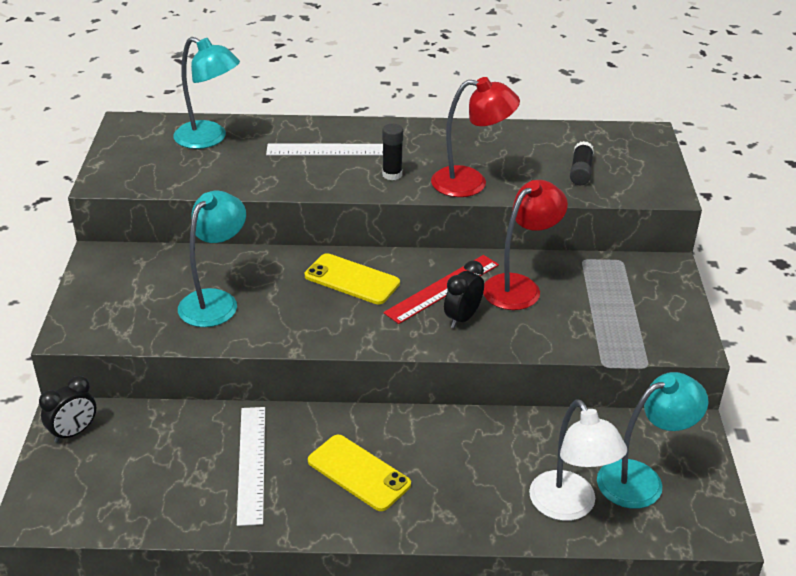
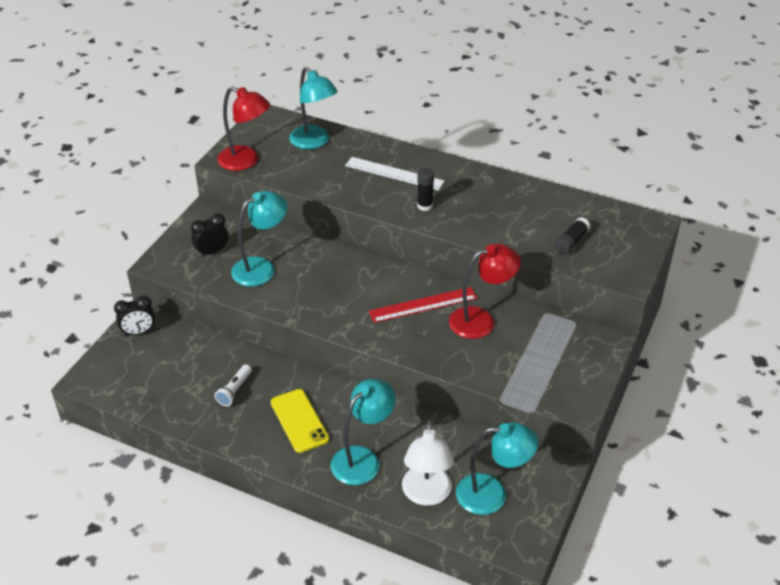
camera: 25 degrees right, 5 degrees up
white ruler [237,407,265,526] -> white flashlight [215,364,252,406]
yellow phone [305,253,400,304] -> none
red lamp [431,77,520,197] -> red lamp moved to [217,87,270,171]
black clock [444,260,484,328] -> black clock moved to [191,213,229,257]
none -> turquoise lamp [331,379,396,485]

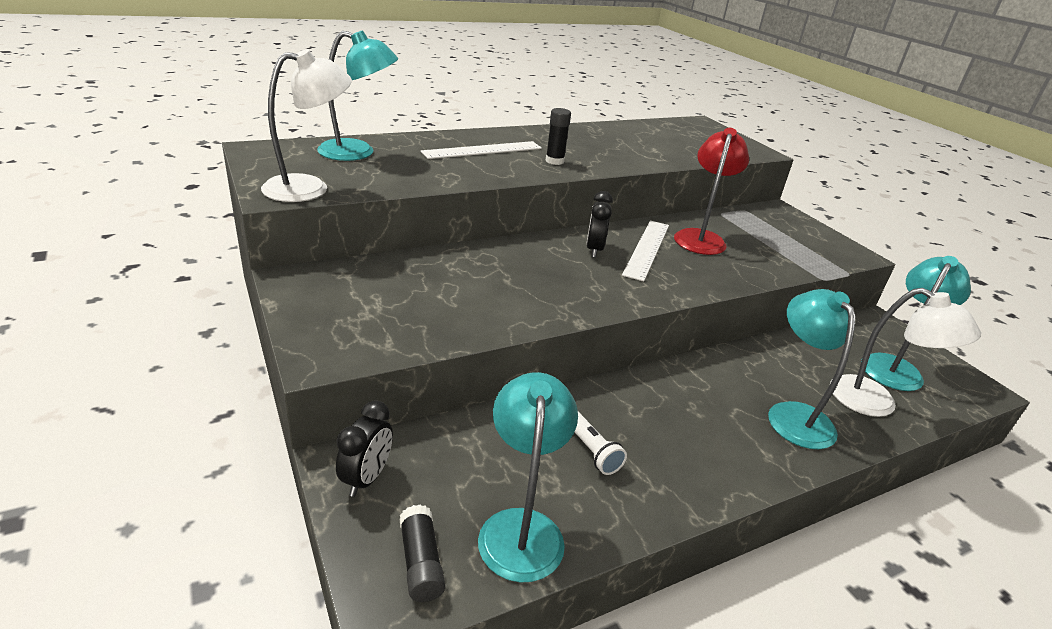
camera: 55 degrees left, 10 degrees down
black clock [191,213,229,257] -> black clock moved to [586,191,613,258]
red lamp [217,87,270,171] -> white lamp [261,49,352,202]
turquoise lamp [231,191,287,286] -> turquoise lamp moved to [478,372,578,583]
yellow phone [271,389,329,453] -> none
red ruler [369,287,477,323] -> white ruler [622,221,669,281]
black glue stick [555,217,591,254] -> black glue stick moved to [399,505,445,602]

